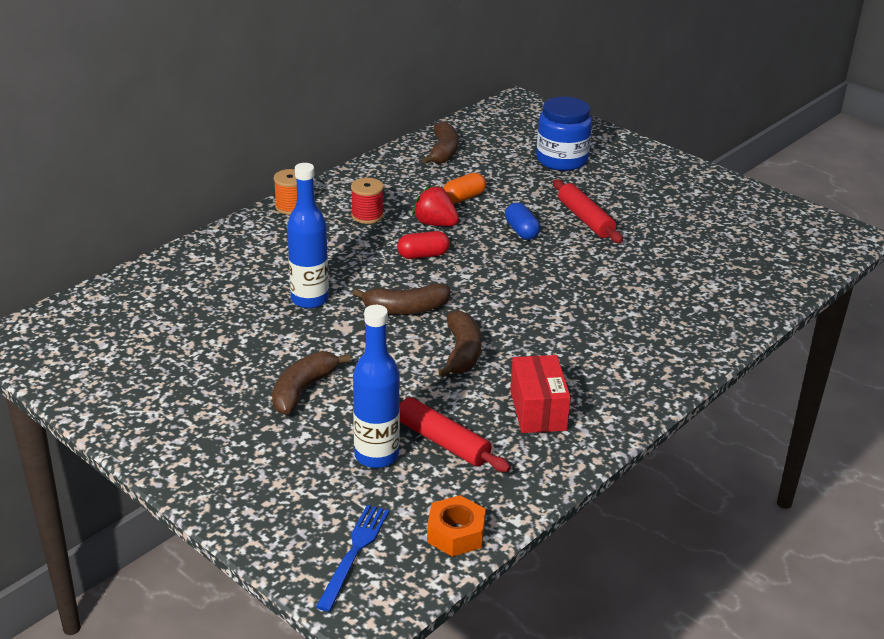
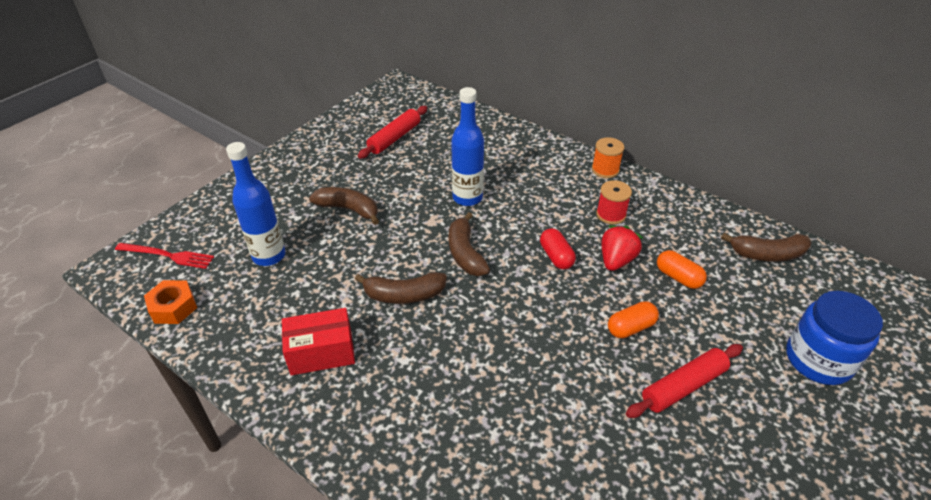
camera: 85 degrees right, 10 degrees up
blue fork [316,505,389,612] -> red fork [115,243,214,269]
red rolling pin [399,397,511,472] -> red rolling pin moved to [358,106,427,159]
blue capsule [505,203,540,240] -> orange capsule [608,301,659,338]

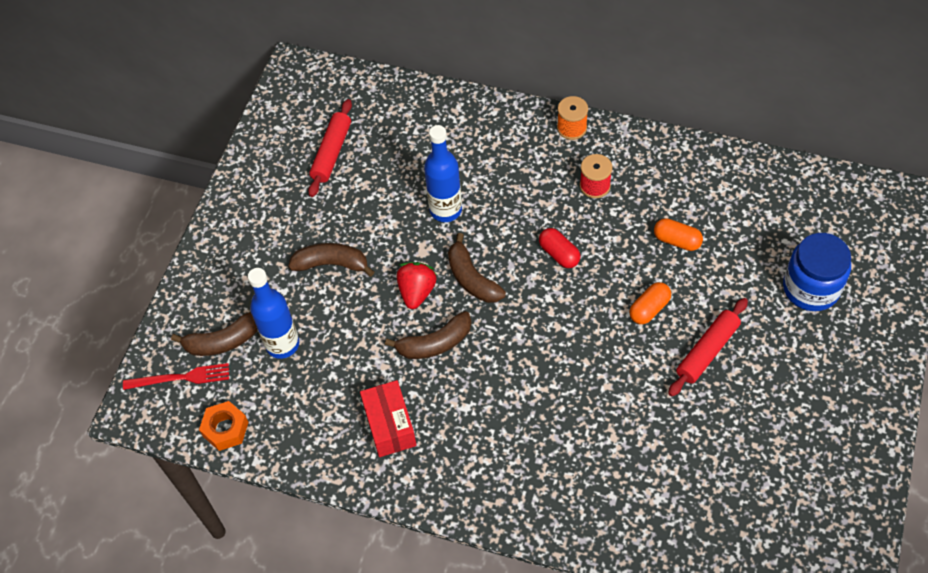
camera: 15 degrees left, 15 degrees up
red box [282,308,355,376] -> red box turned 75 degrees counterclockwise [360,380,417,457]
red strawberry [602,225,643,271] -> red strawberry moved to [397,262,437,309]
brown banana [721,233,811,262] -> brown banana moved to [171,312,257,356]

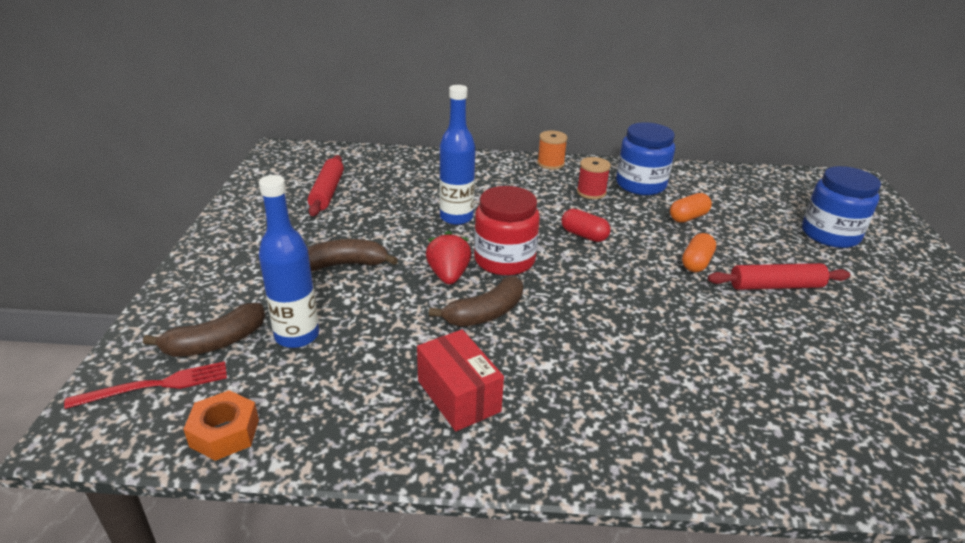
camera: 20 degrees left, 25 degrees down
brown banana [448,233,506,303] -> red jar [474,186,540,276]
orange capsule [654,218,703,251] -> orange capsule turned 45 degrees counterclockwise [670,193,712,223]
red rolling pin [668,298,748,397] -> red rolling pin turned 60 degrees clockwise [708,263,850,290]
none -> blue jar [616,122,675,195]

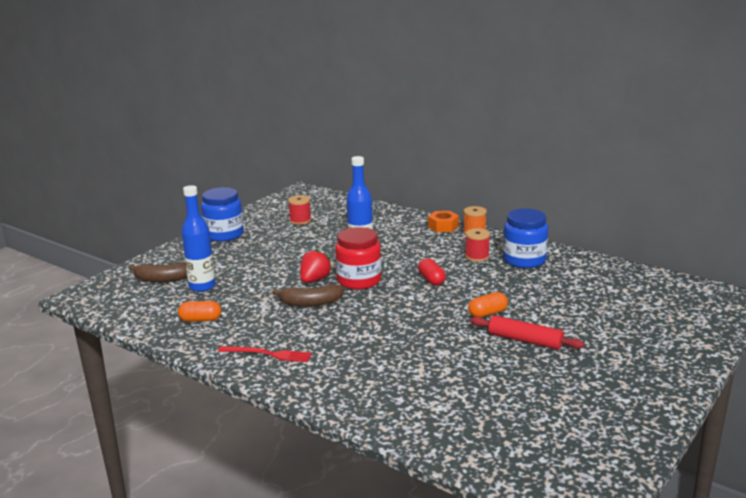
camera: 35 degrees right, 10 degrees down
red fork [64,361,227,409] -> red fork moved to [218,346,312,362]
orange nut [183,390,259,461] -> orange nut moved to [428,211,459,232]
brown banana [307,239,398,271] -> none
red rolling pin [308,155,344,216] -> red spool [288,195,311,225]
red box [417,329,504,431] -> none
orange capsule [670,193,712,223] -> orange capsule moved to [178,301,221,322]
blue jar [802,166,881,248] -> blue jar moved to [201,187,244,242]

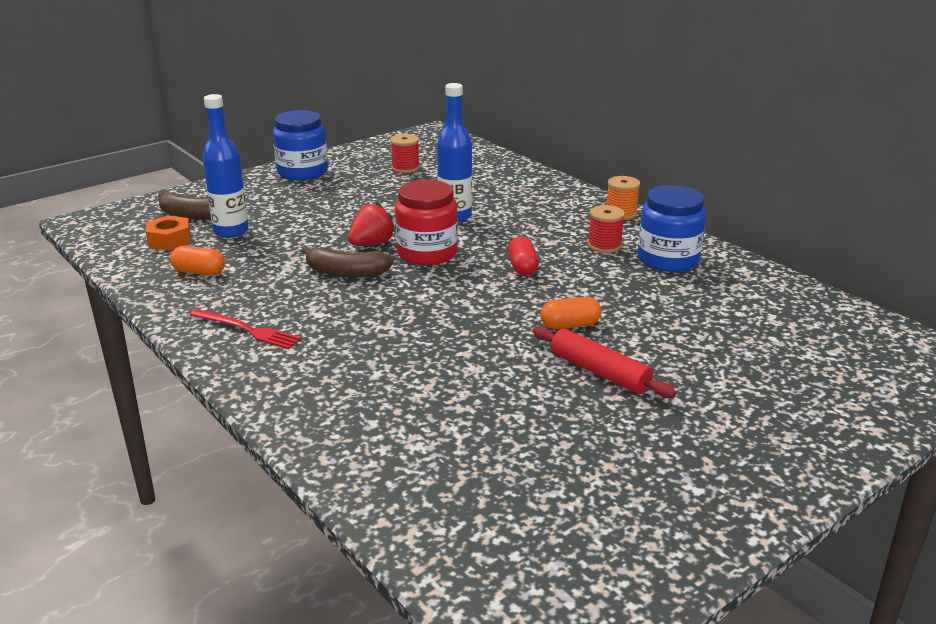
camera: 15 degrees right, 5 degrees up
orange nut [428,211,459,232] -> orange nut moved to [146,216,191,251]

